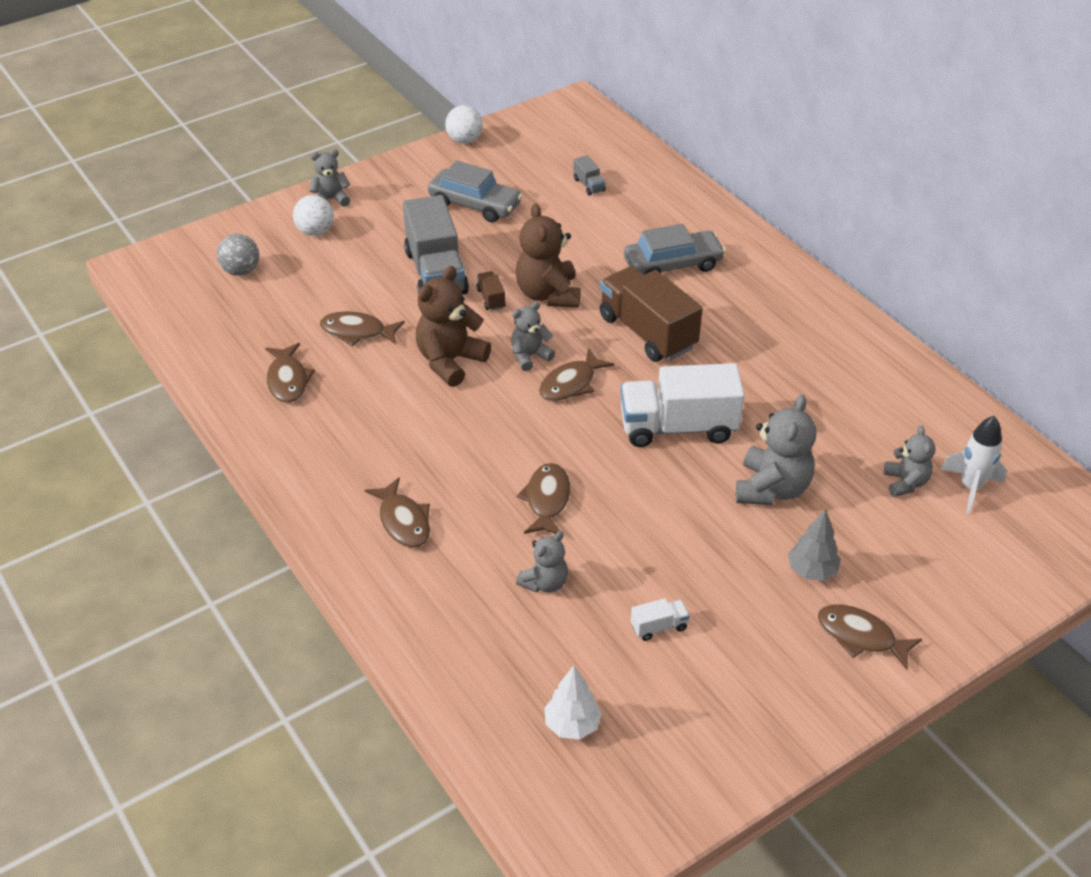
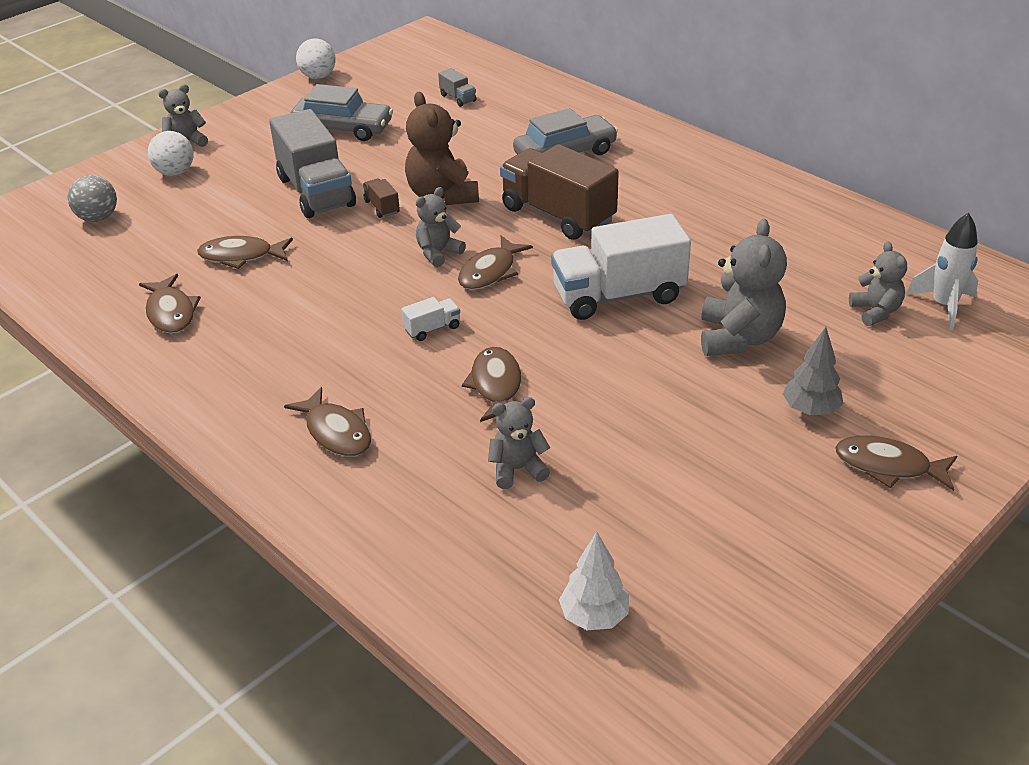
camera: 10 degrees left, 5 degrees down
brown teddy bear [416,266,491,387] -> none
grey teddy bear [516,531,568,593] -> grey teddy bear turned 135 degrees counterclockwise [488,397,550,489]
white truck [631,598,690,641] -> white truck moved to [401,297,460,341]

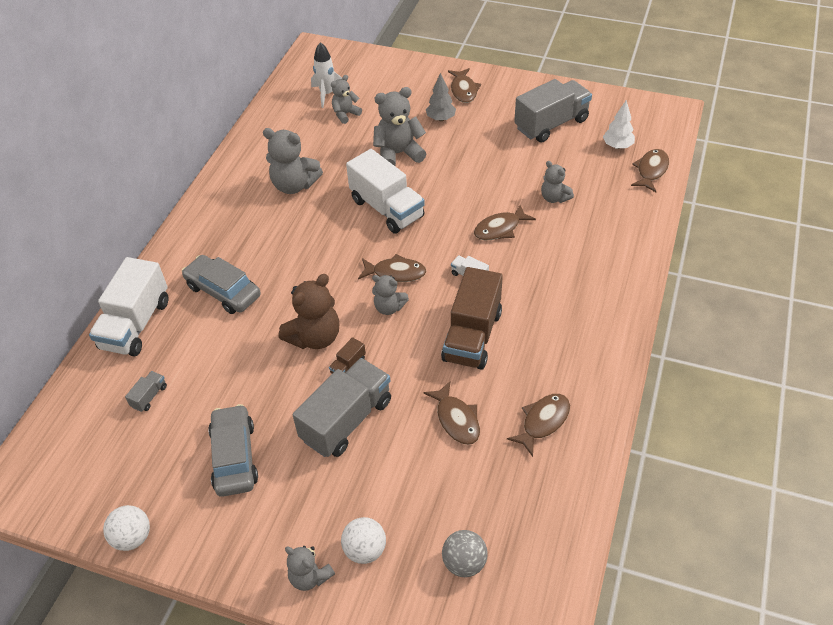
camera: 115 degrees left, 10 degrees up
brown fish [284,387,371,457] -> brown fish moved to [631,149,669,192]
brown truck [500,144,619,240] -> brown truck moved to [441,267,503,370]
none -> white truck [89,257,168,356]
none -> grey teddy bear [263,128,323,194]
none -> grey truck [514,79,592,143]

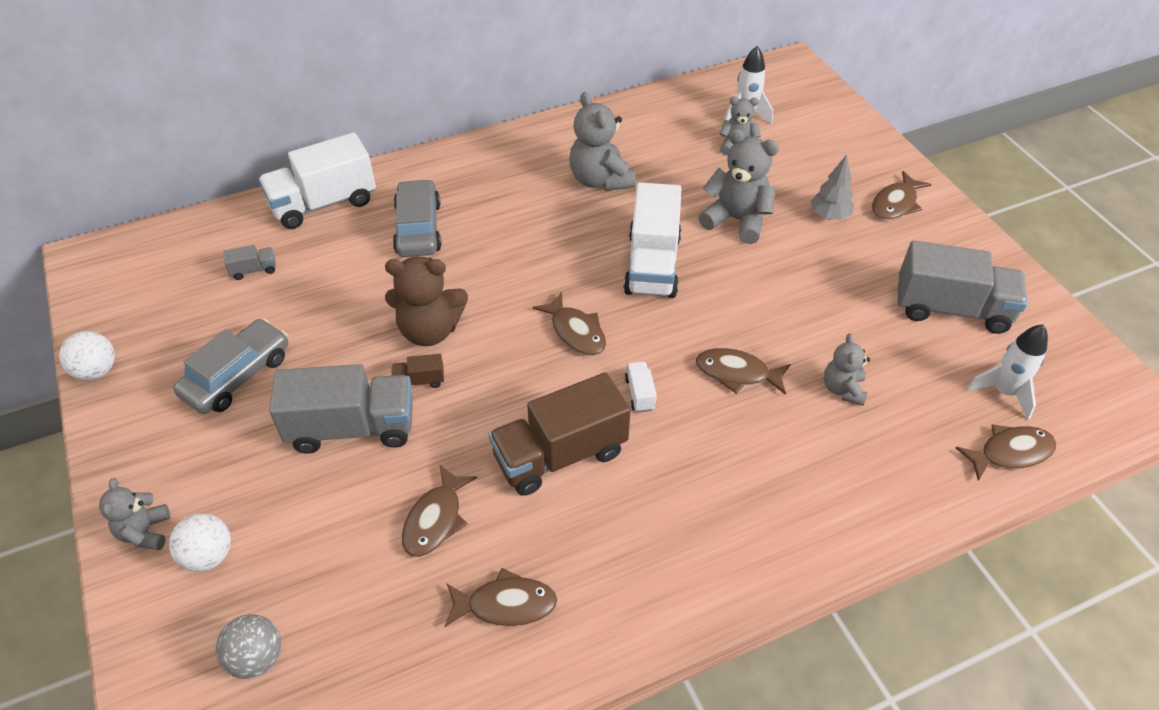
camera: 45 degrees right, 0 degrees up
grey teddy bear [372,275,409,315] -> none
white tree [603,100,635,149] -> white rocket [966,324,1048,420]

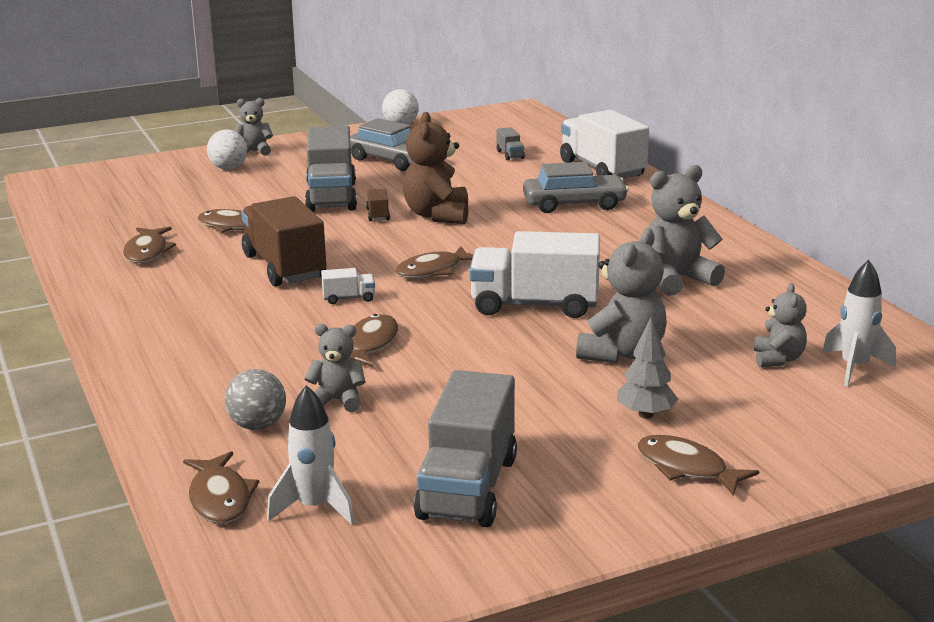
camera: 90 degrees right, 25 degrees down
grey ball [216,614,281,679] -> grey ball moved to [225,369,286,430]

